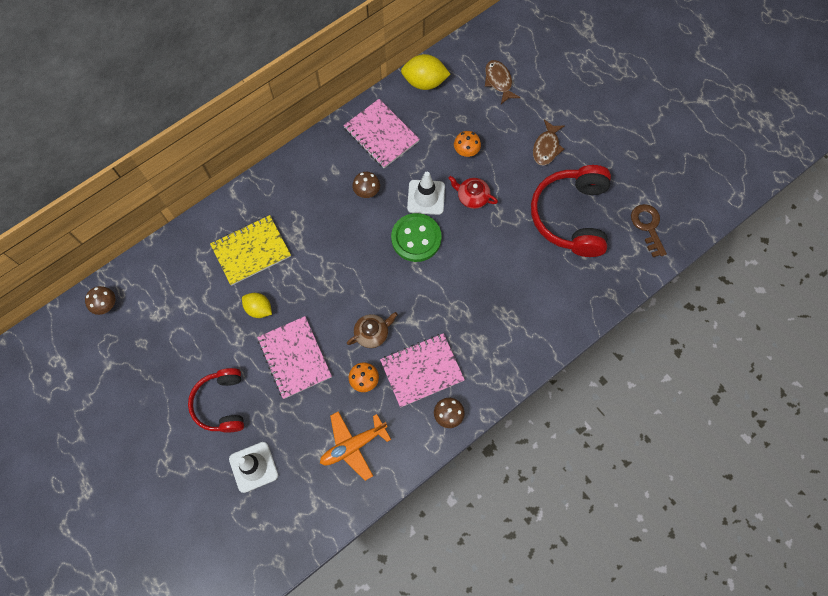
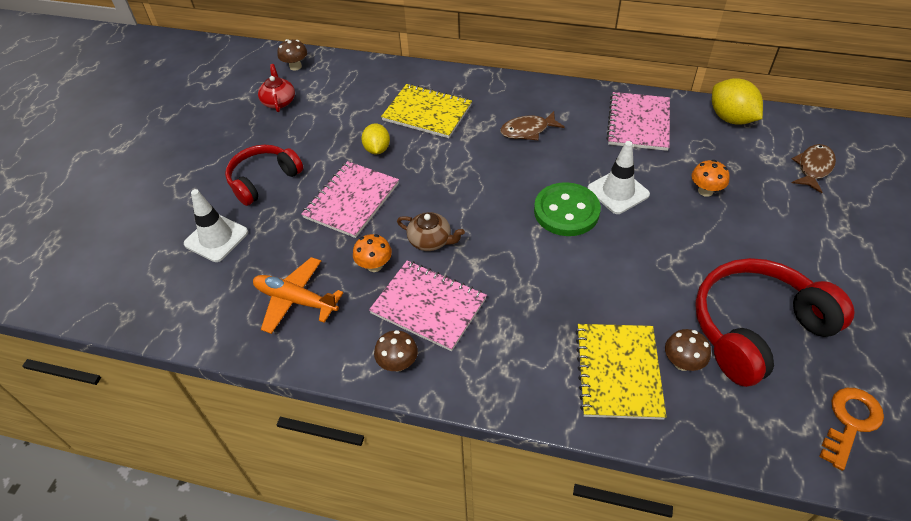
camera: 55 degrees right, 20 degrees down
brown mushroom [352,172,380,198] -> brown mushroom moved to [665,329,711,371]
red teapot [448,176,498,209] -> red teapot moved to [258,64,295,112]
brown fish [533,120,564,165] -> brown fish moved to [500,111,565,141]
brown key [631,204,667,257] -> orange key [819,388,884,471]
none -> yellow notebook [575,324,666,420]

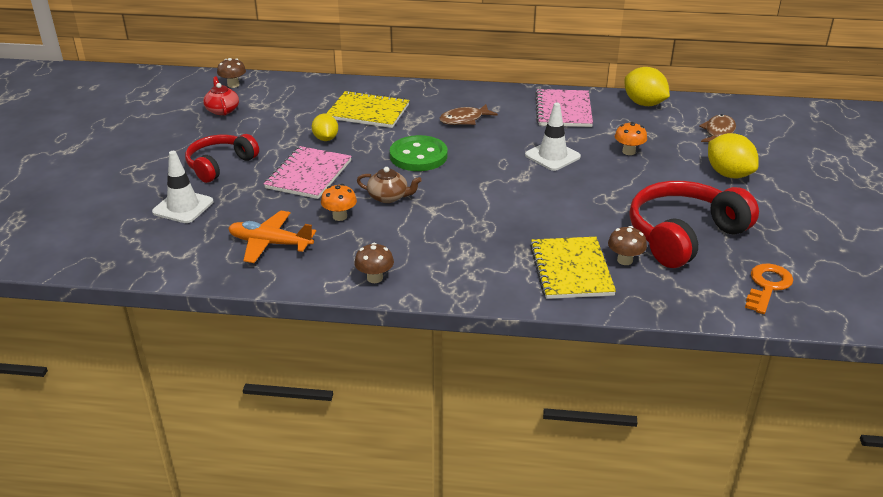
camera: 10 degrees left, 15 degrees down
pink notebook [369,260,487,351] -> none
green button [534,182,601,236] -> green button moved to [390,135,448,171]
none -> yellow lemon [708,133,759,178]

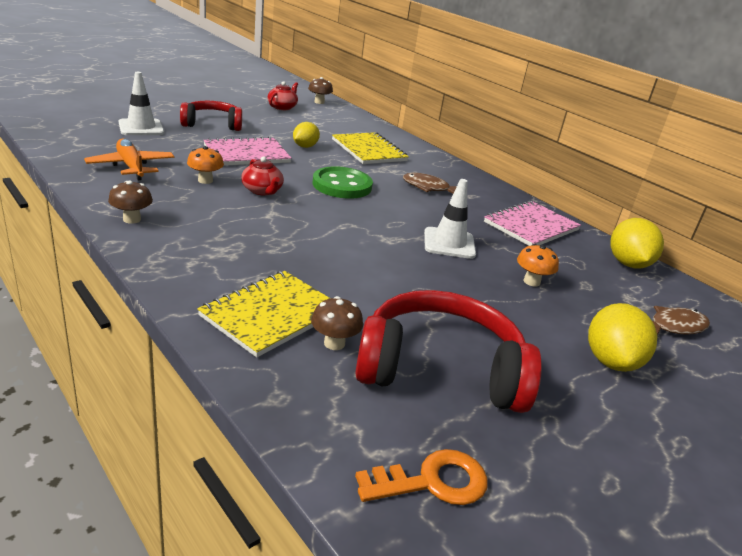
camera: 40 degrees right, 5 degrees down
brown teapot [357,167,422,203] -> red teapot [241,156,284,195]

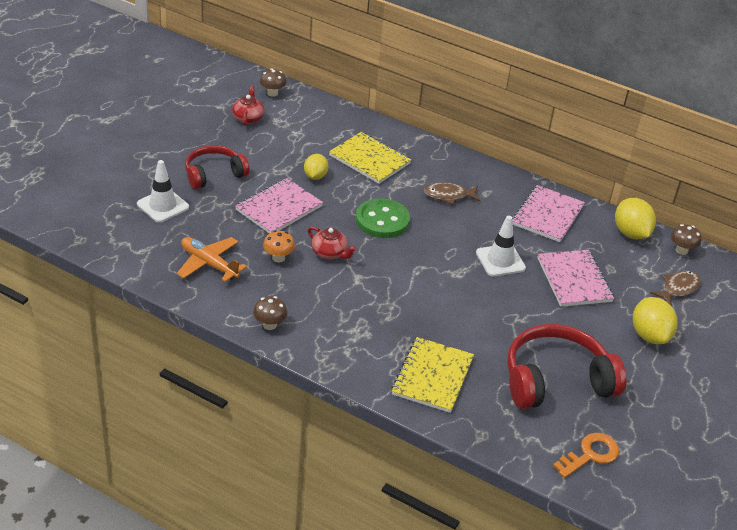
camera: 20 degrees left, 10 degrees up
brown mushroom [311,296,363,350] -> brown mushroom moved to [671,224,701,255]
orange mushroom [517,244,559,287] -> pink notebook [537,250,614,307]

